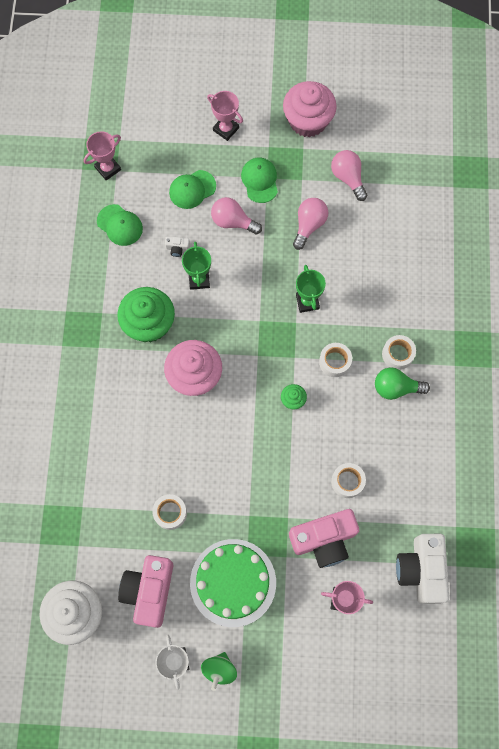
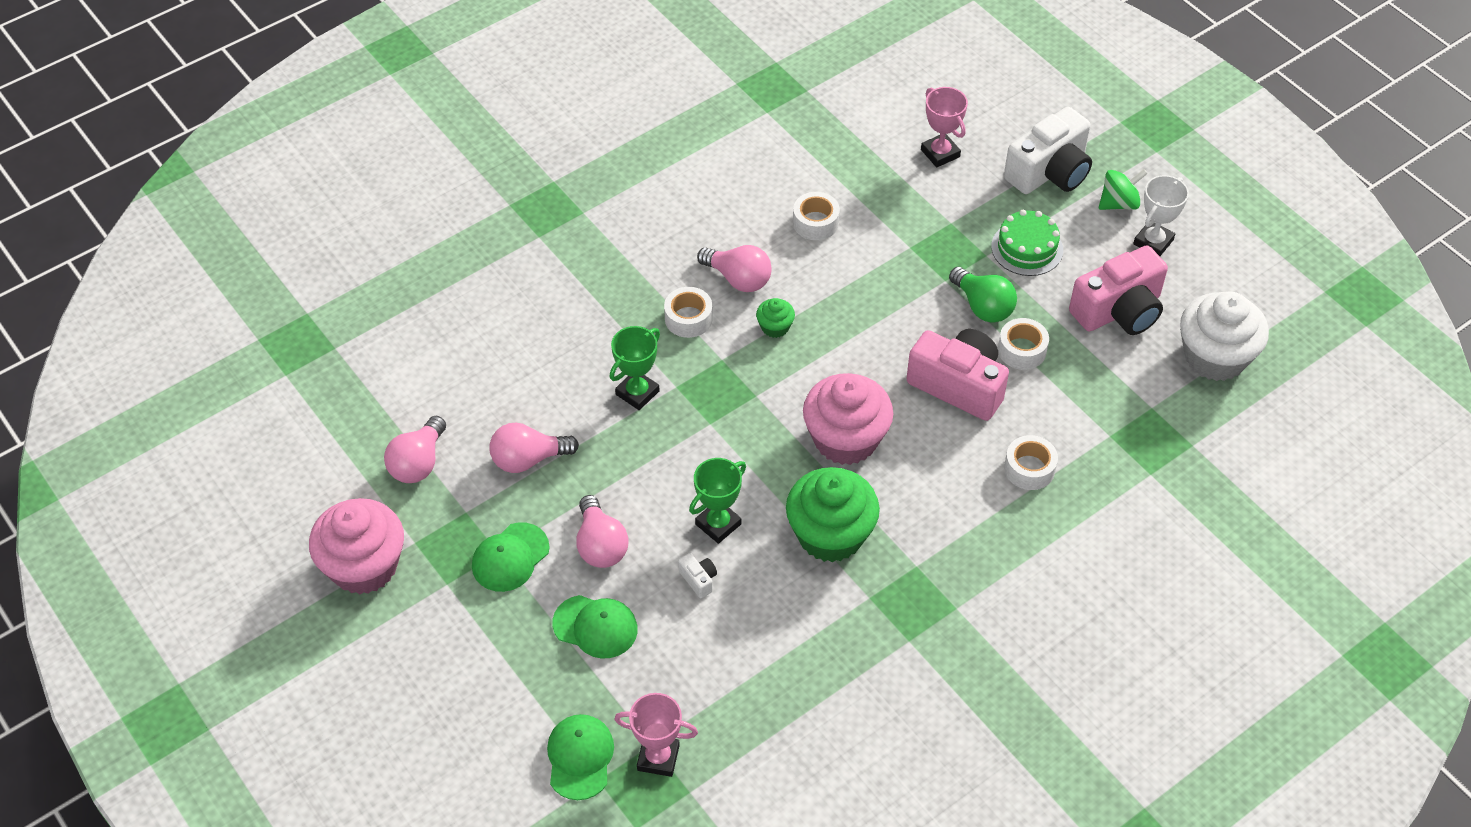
camera: 130 degrees left, 20 degrees down
green cap [97,204,143,246] -> green cap moved to [547,714,614,800]
green cake [190,539,276,627] -> green cake [991,210,1063,276], size x0.60
pink trophy [207,91,243,141] -> none
pink camera [289,509,359,568] -> pink camera moved to [906,329,1009,421]
green light bulb [375,367,430,400] -> green light bulb moved to [949,267,1017,322]
white tape [382,335,416,370] -> white tape moved to [1004,435,1058,490]
white camera [396,534,449,604] -> white camera moved to [1004,107,1092,194]
none -> pink light bulb [697,245,772,292]

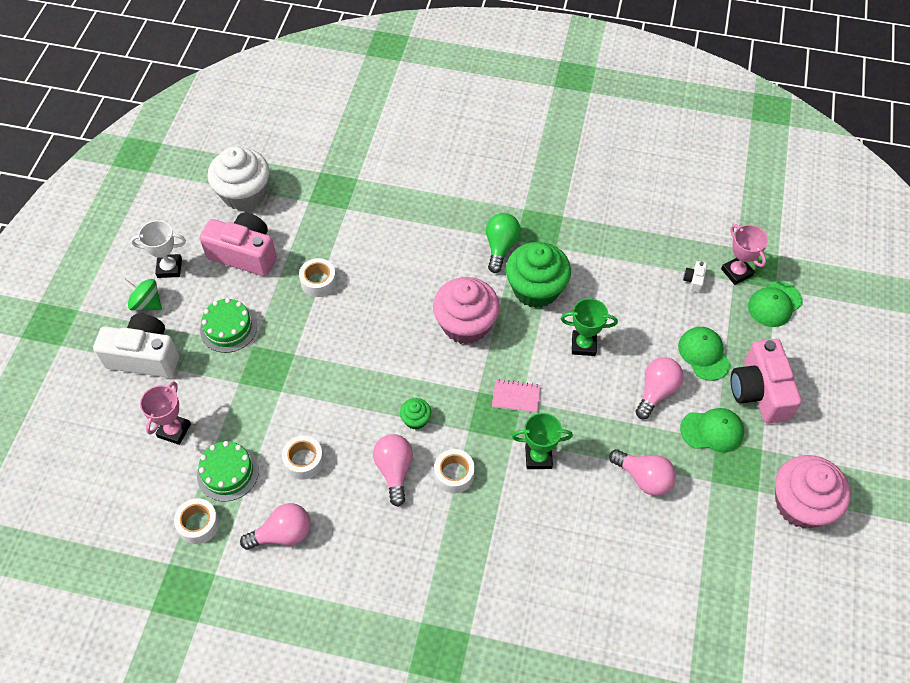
camera: 130 degrees left, 5 degrees up
pink light bulb [384,416,446,483] -> pink light bulb moved to [240,503,310,550]
white camera [678,553,717,598] -> white camera moved to [683,261,707,293]
pink camera [906,329,1009,421] -> pink camera moved to [731,339,802,423]
green light bulb [949,267,1017,322] -> green light bulb moved to [486,213,521,273]
white tape [1004,435,1058,490] -> white tape moved to [174,498,220,544]
none -> green cake [197,441,259,502]
none -> pink notebook [492,379,541,413]

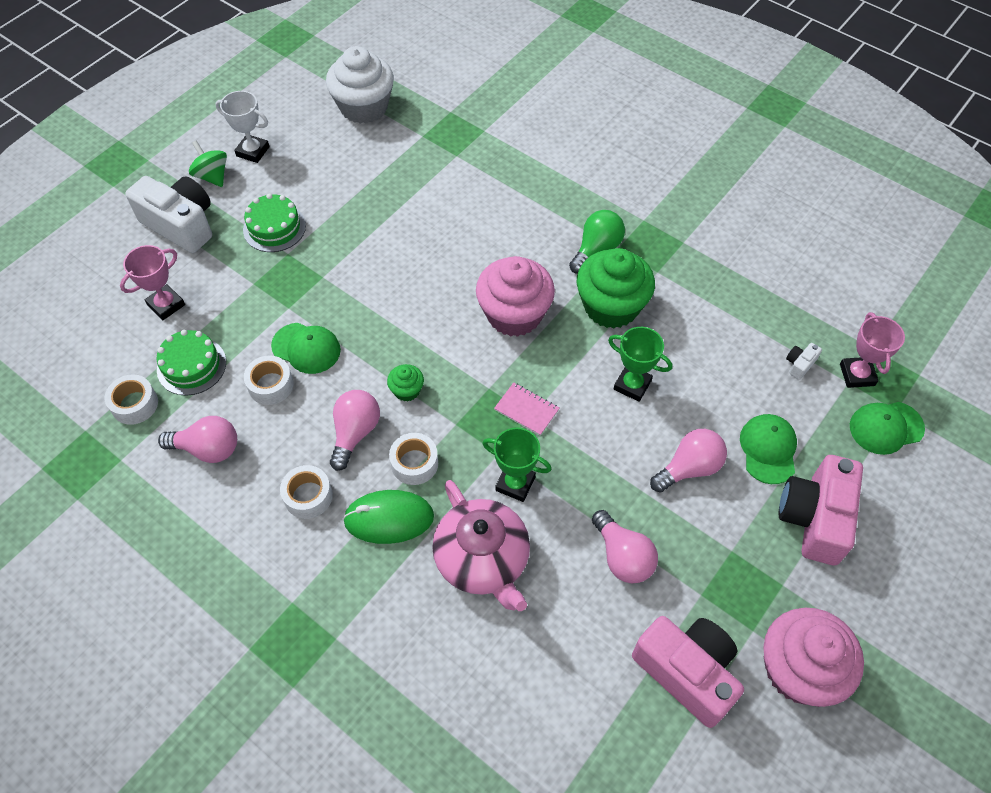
camera: 25 degrees right, 0 degrees up
pink camera [200,213,277,276] -> pink camera moved to [632,616,744,728]
white tape [299,258,337,297] -> white tape moved to [280,465,333,519]
green cap [680,408,744,452] -> green cap moved to [271,323,341,374]
none -> green mouse [343,490,434,544]
none -> pink teapot [432,480,530,611]

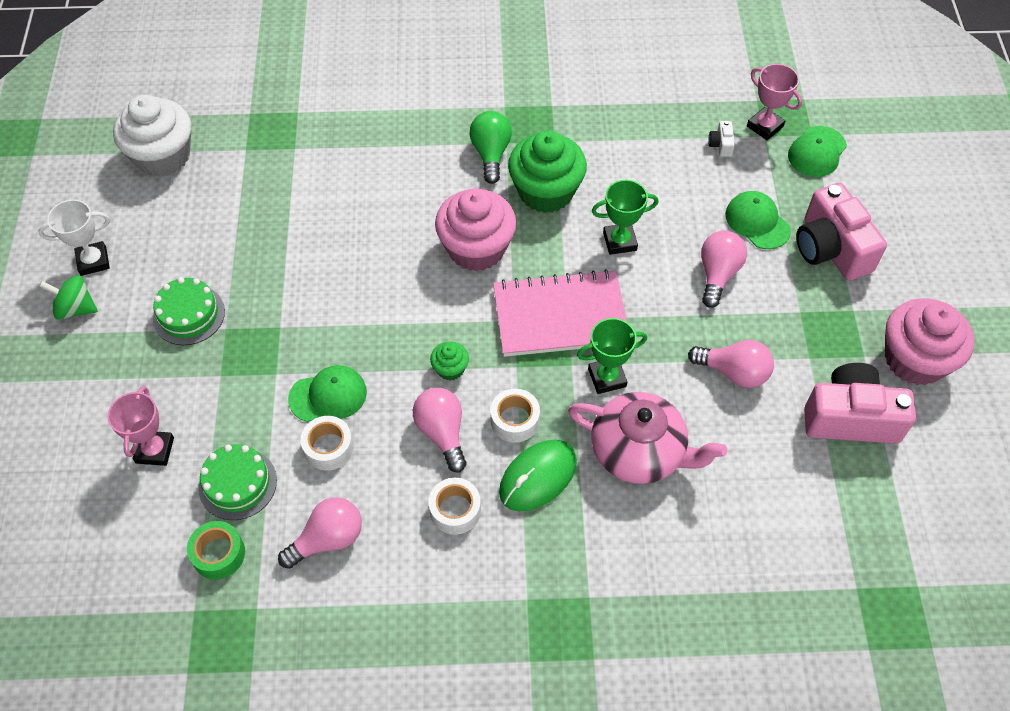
camera: 40 degrees left, 0 degrees up
white tape [104,374,158,425] -> green tape [187,521,245,579]
white camera [125,176,212,253] -> none
pink notebook [494,383,559,436] -> pink notebook [493,269,627,357], size x2.28

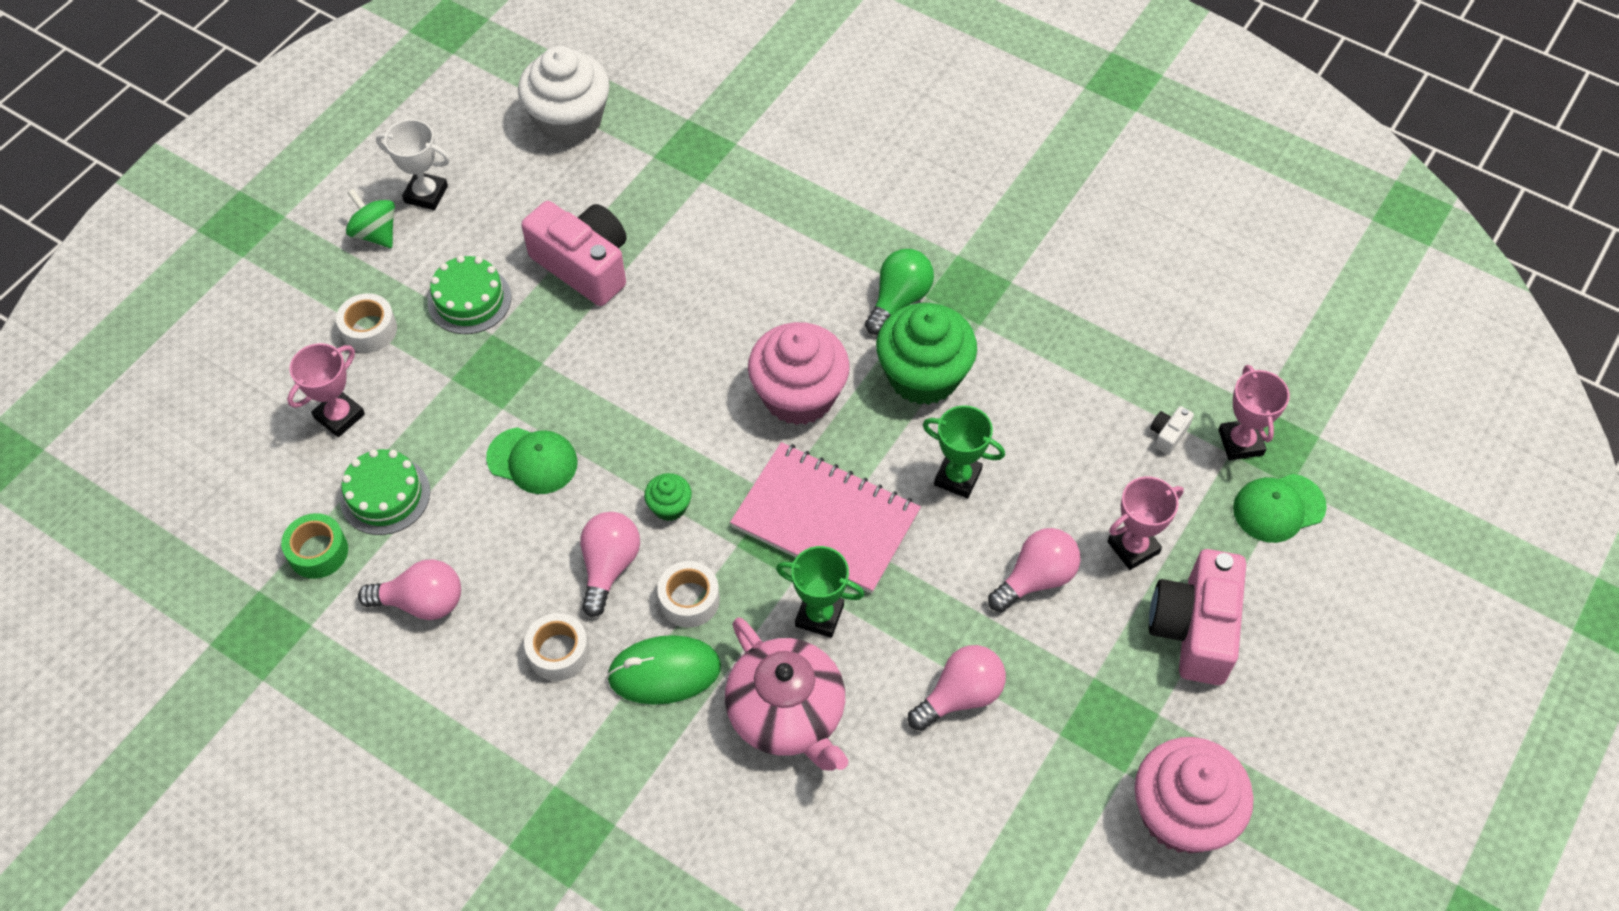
camera: 35 degrees right, 0 degrees up
white tape [300,416,354,471] -> white tape moved to [336,293,397,353]
pink light bulb [688,340,774,388] -> pink light bulb turned 90 degrees counterclockwise [908,645,1006,731]
green cap [725,191,791,249] -> pink trophy [1107,476,1184,570]
pink camera [804,363,916,444] -> pink camera moved to [521,201,626,306]

